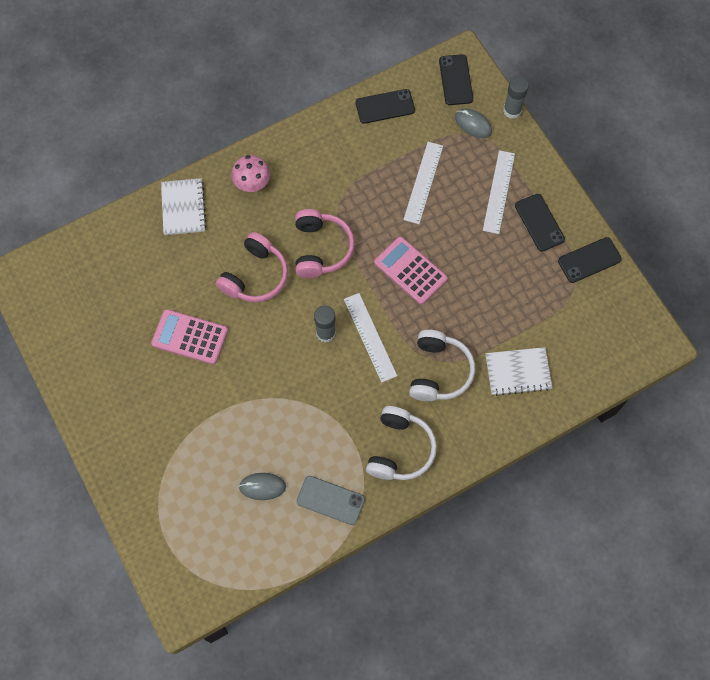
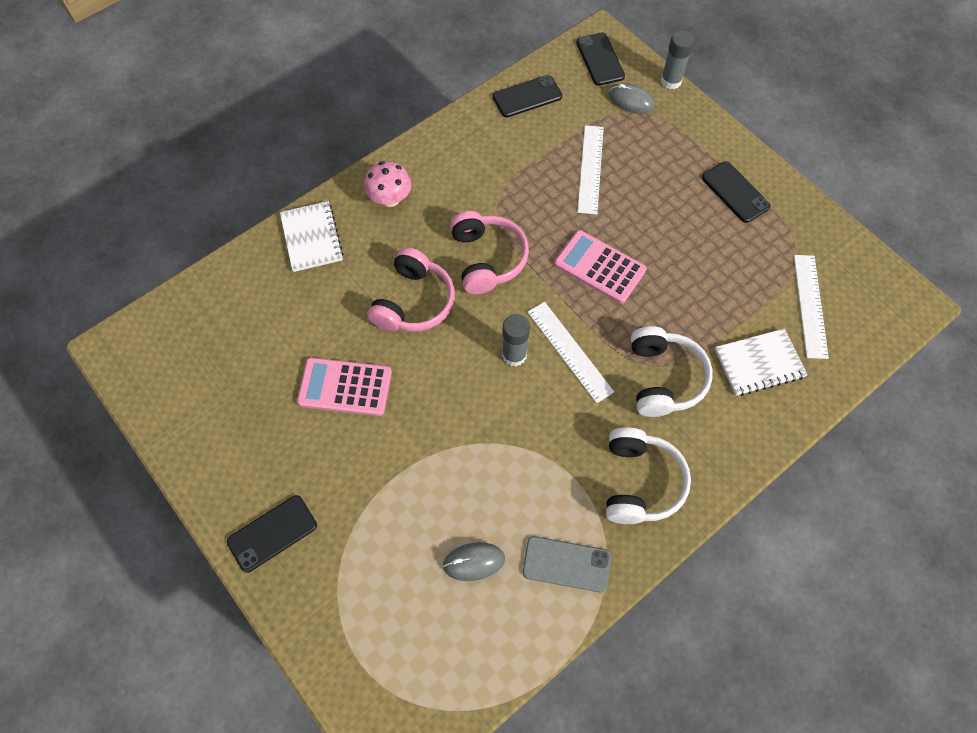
camera: 10 degrees left, 5 degrees down
white ruler [483,150,515,234] -> white ruler moved to [794,255,829,359]
black phone [558,237,622,283] -> black phone moved to [227,495,317,573]

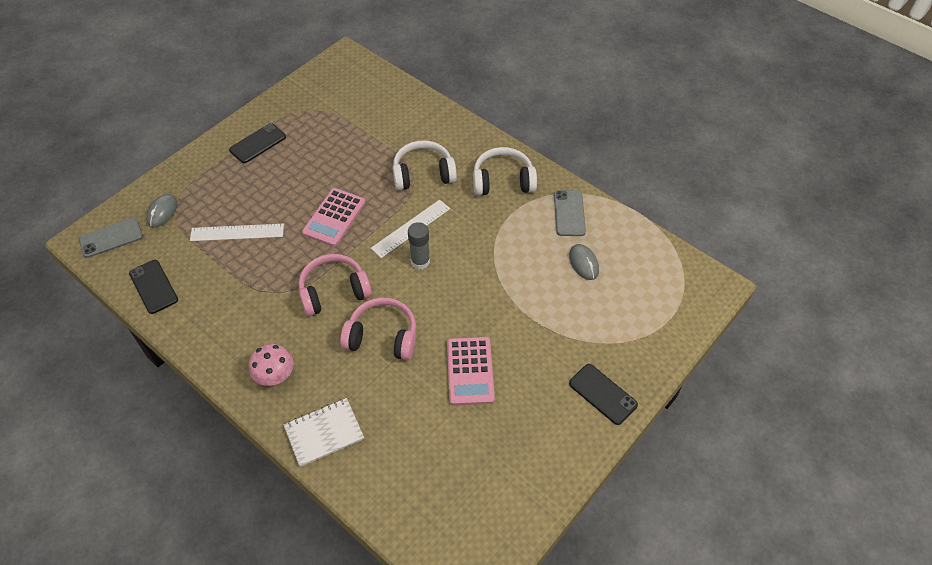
camera: 100 degrees left, 10 degrees down
black phone [576,33,625,86] -> grey phone [79,218,143,258]
grey glue stick [661,30,694,89] -> none
white notebook [715,328,808,396] -> none
white ruler [794,255,829,359] -> none

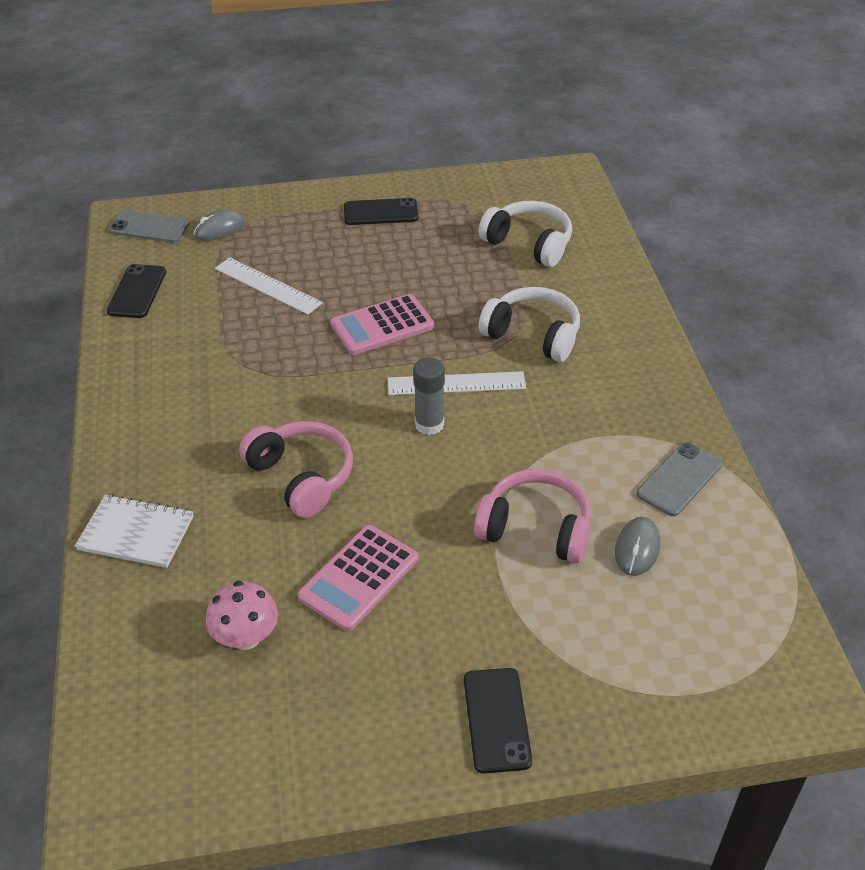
camera: 40 degrees right, 10 degrees down
pink mushroom [249,344,294,386] -> pink mushroom moved to [206,581,278,650]
pink headphones [299,254,372,316] -> pink headphones moved to [474,469,591,563]
white headphones [473,147,537,196] -> white headphones moved to [479,201,572,267]

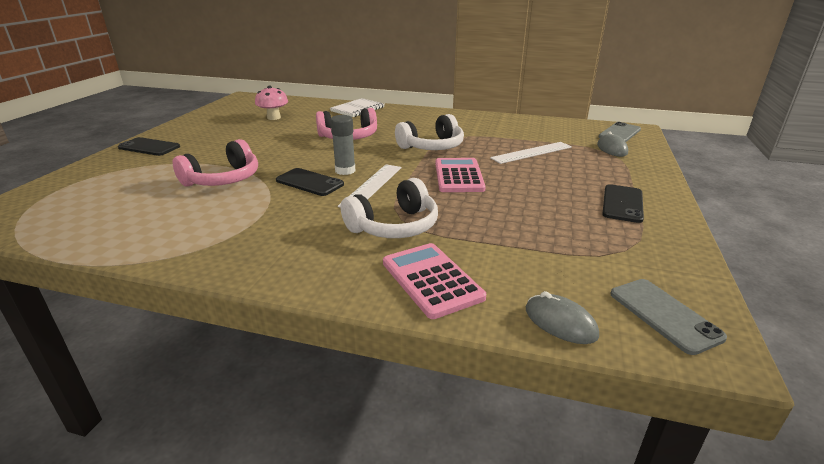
camera: 115 degrees right, 15 degrees down
black phone [107,264,166,318] -> black phone moved to [276,168,344,196]
pink calculator [298,525,419,631] -> pink calculator moved to [383,243,486,319]
white headphones [479,201,572,267] -> white headphones moved to [395,114,464,150]
grey mouse [615,517,660,576] -> grey mouse moved to [526,291,599,344]
grey phone [637,442,722,516] -> grey phone moved to [610,279,727,355]

